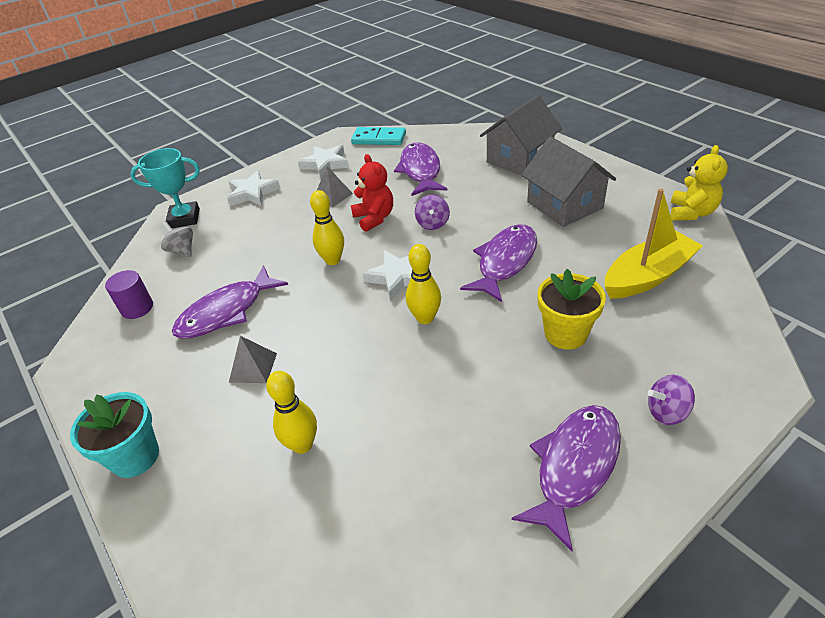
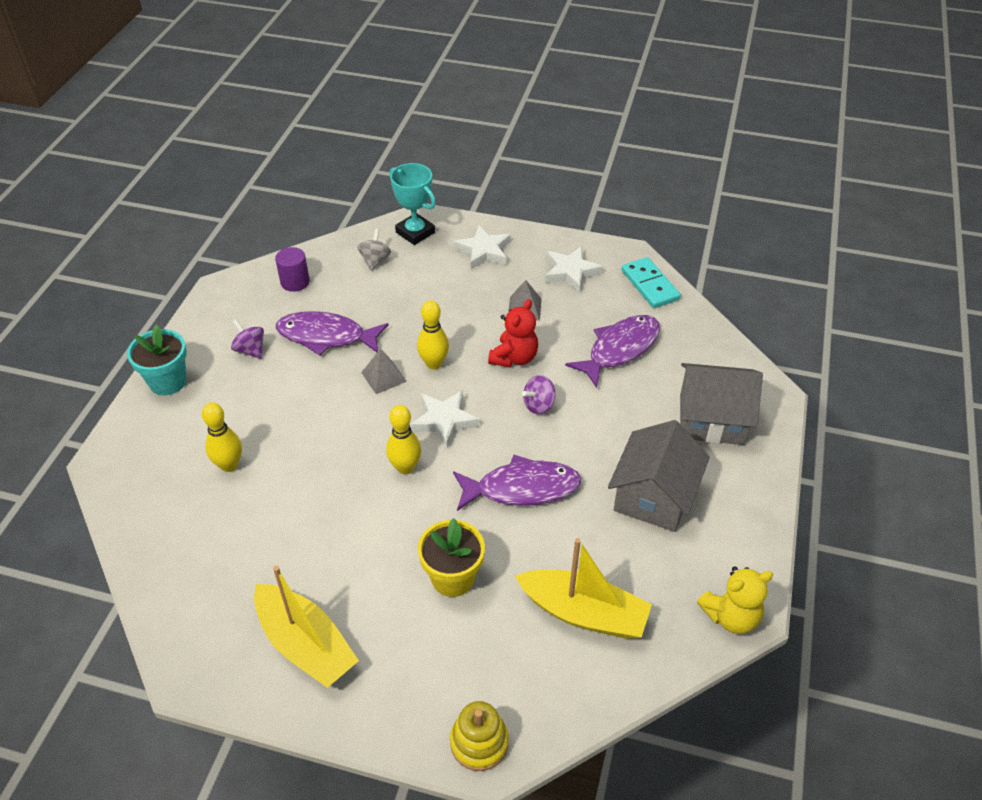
camera: 50 degrees right, 5 degrees up
grey pyramid [229,336,277,383] -> grey pyramid moved to [361,348,407,394]
purple fish [512,405,621,551] -> yellow boat [254,566,359,688]
purple spinning top [648,375,695,425] -> purple spinning top moved to [231,319,264,359]
none -> yellow stacking toy [450,701,509,771]

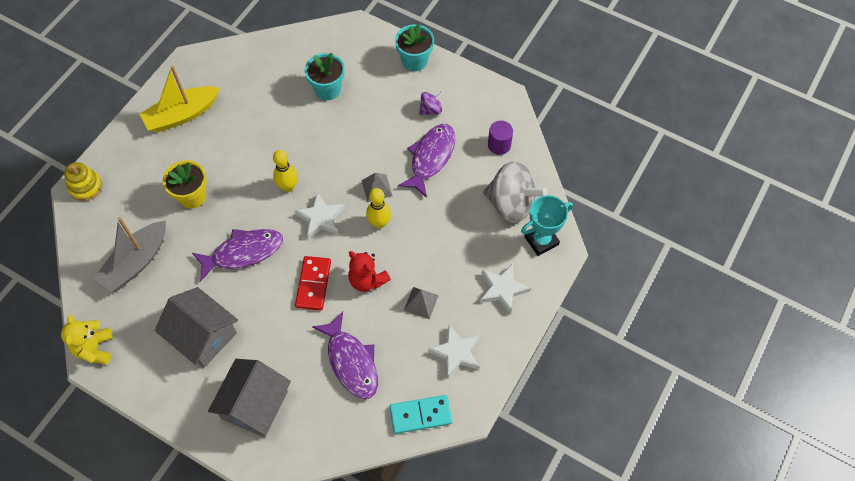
camera: 105 degrees right, 15 degrees up
yellow bowling pin [202,402,242,472] -> turquoise flower pot [305,53,345,100]
grey spinning top [357,229,391,271] -> grey spinning top [483,161,548,223], size x2.09
purple fish [453,455,581,511] -> purple fish turned 120 degrees counterclockwise [192,229,283,281]
yellow boat [515,538,652,639] -> grey boat [93,217,166,292]
purple spinning top [522,375,555,415] -> red domino [295,256,331,310]

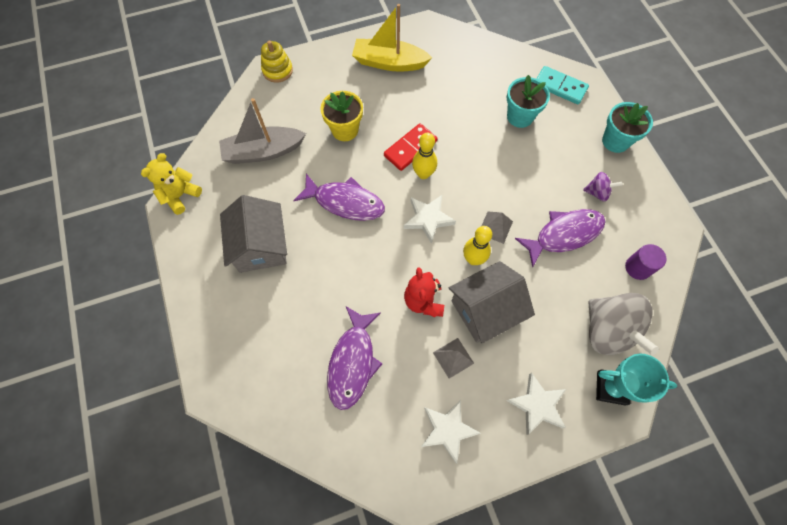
camera: 40 degrees right, 5 degrees up
grey house [208,359,291,437] -> grey house moved to [449,261,535,343]
red domino [295,256,331,310] -> red domino moved to [384,123,438,171]
turquoise domino [390,395,452,434] -> turquoise domino moved to [536,66,589,104]

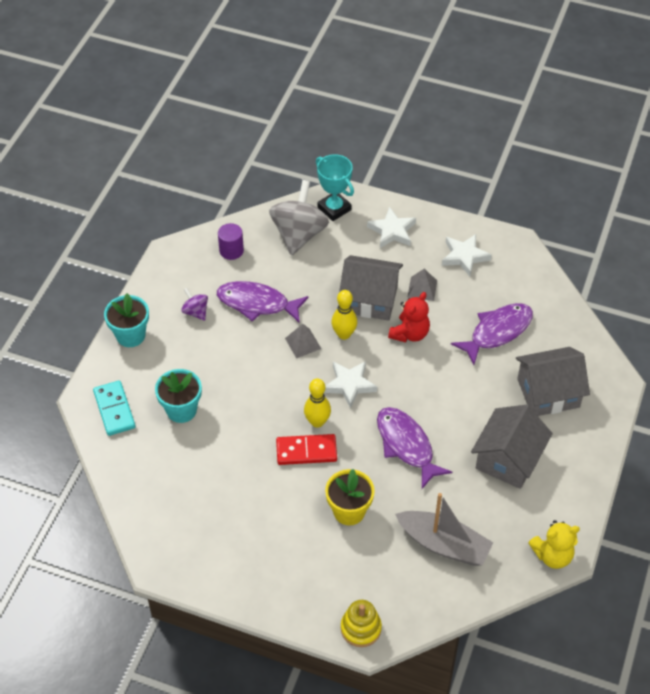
camera: 140 degrees left, 15 degrees down
yellow boat [352,4,432,71] -> none
none -> grey house [516,347,590,416]

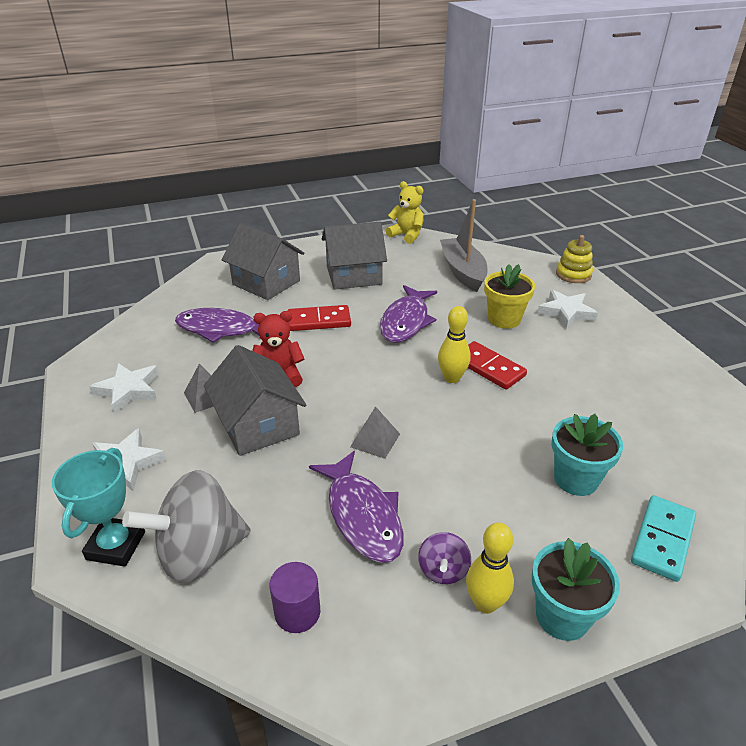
camera: 130 degrees left, 15 degrees down
white star [324,361,377,408] -> white star moved to [537,290,598,329]
yellow bowling pin [332,290,357,340] -> yellow bowling pin moved to [466,522,514,614]
none -> red domino [288,305,351,331]

